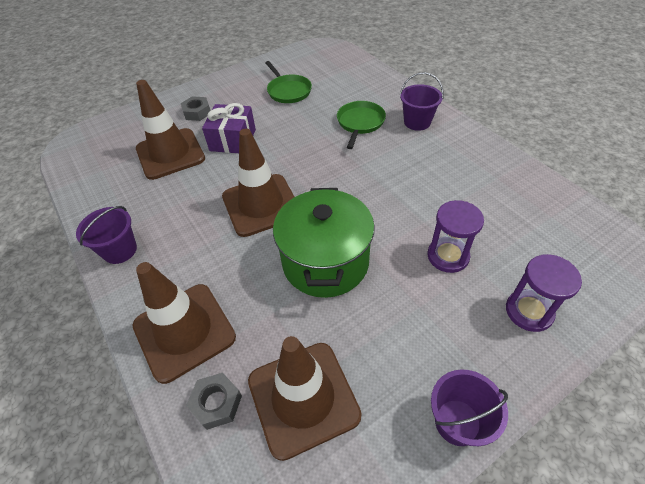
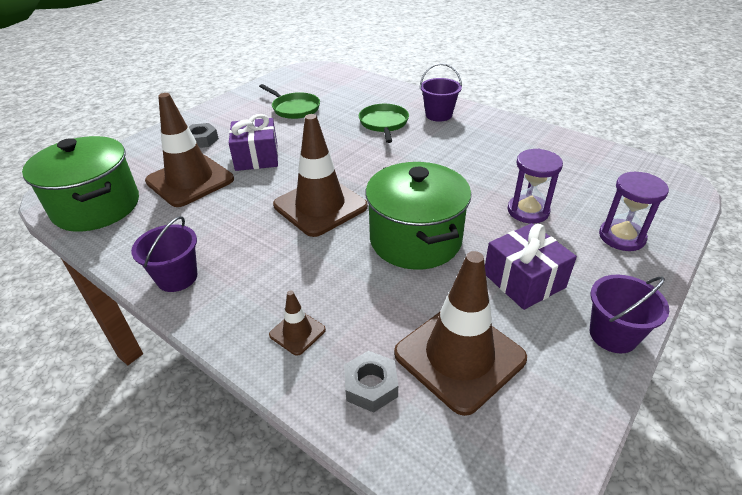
camera: 20 degrees left, 10 degrees down
brown traffic cone [132,262,236,384] -> brown traffic cone [269,290,326,356], size x0.45
none -> green pot [22,136,139,232]
none -> purple gift [485,223,577,310]

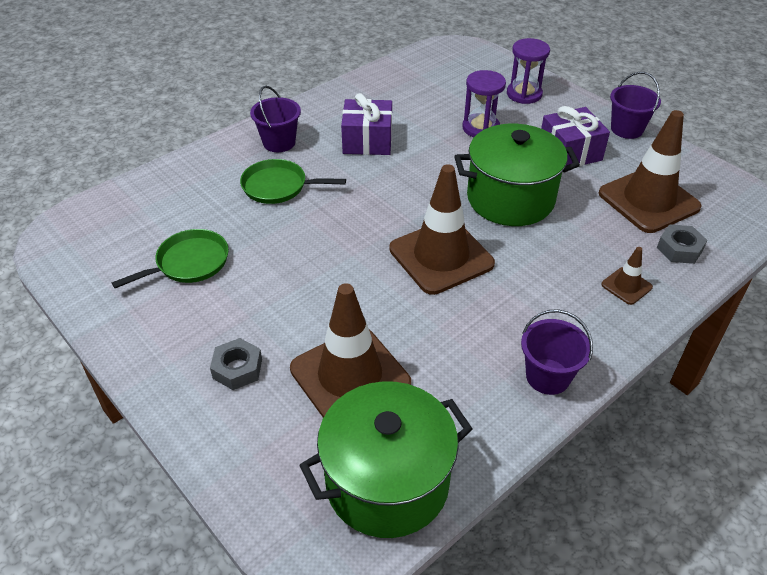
camera: 80 degrees left, 5 degrees up
purple gift [229,114,278,171] -> purple gift moved to [341,93,392,155]

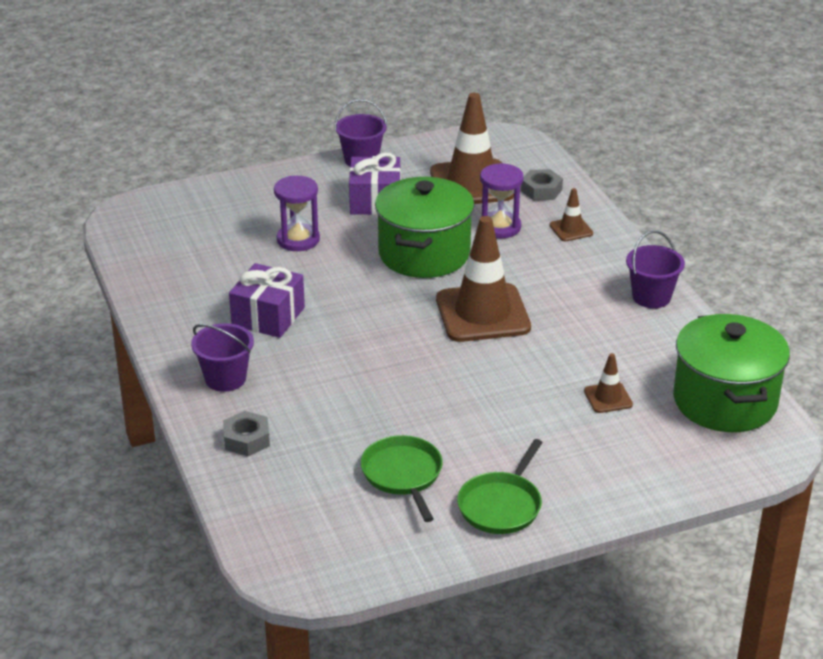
camera: 70 degrees left, 10 degrees down
grey nut [210,338,262,390] -> grey nut moved to [223,411,270,456]
green pan [240,159,346,204] -> green pan moved to [457,439,543,534]
brown traffic cone [290,283,411,418] -> brown traffic cone [584,353,633,413], size x0.45
purple hourglass [507,38,550,104] -> purple hourglass moved to [480,163,524,238]

